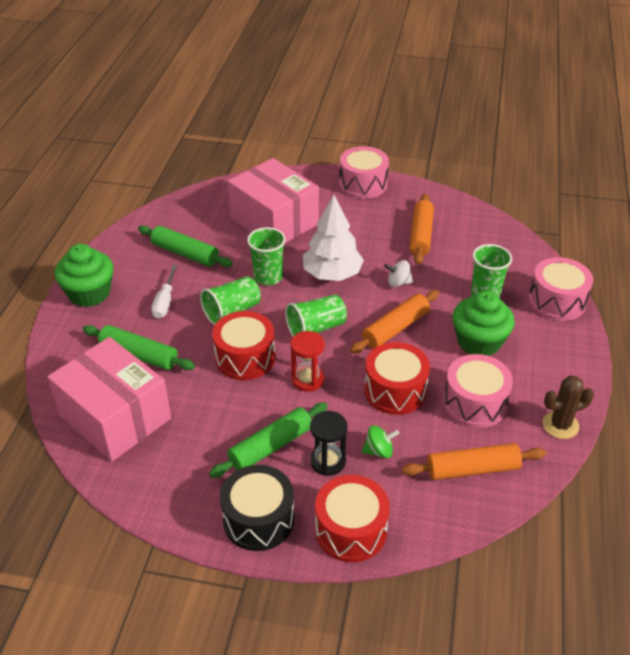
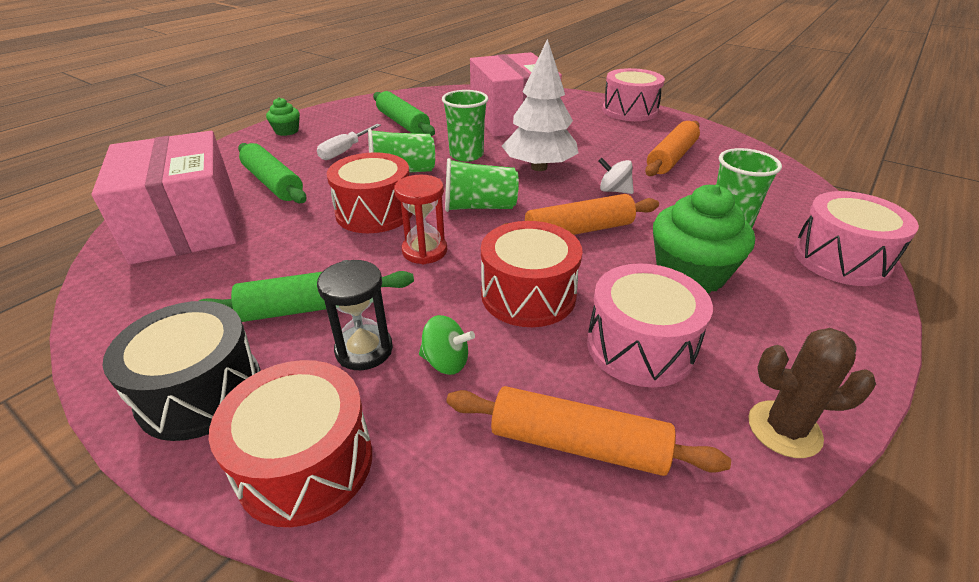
camera: 25 degrees right, 5 degrees down
green cupcake [54,244,114,307] -> green cupcake [266,97,300,136], size x0.52

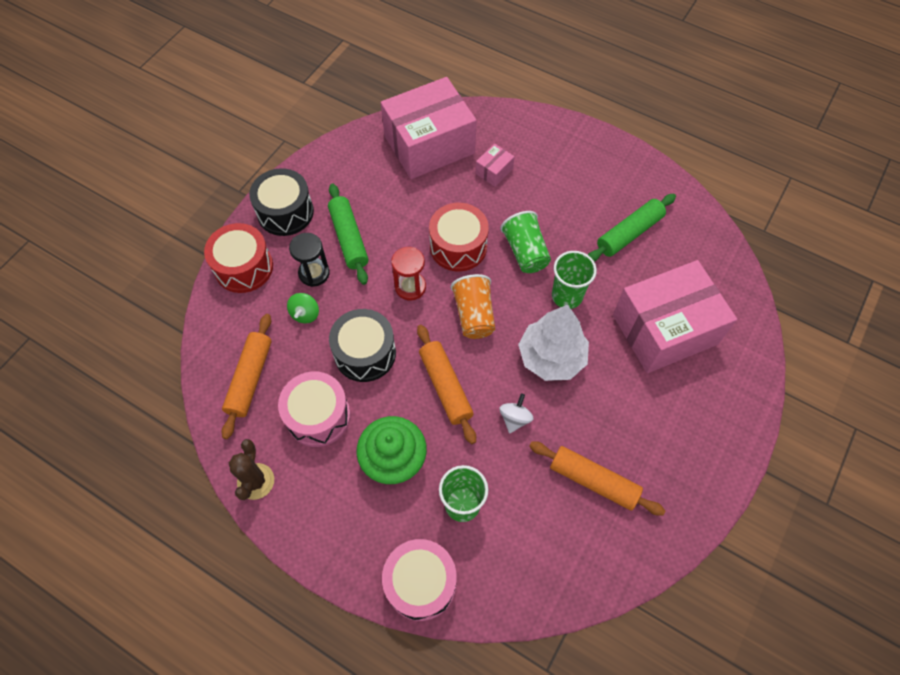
camera: 85 degrees right, 25 degrees up
green rolling pin [238,143,307,203] -> pink box [476,144,515,187]
green cupcake [266,97,300,136] -> none
white screwdriver [317,124,381,160] -> none
green cup [445,158,519,212] -> orange cup [451,274,495,339]
red drum [481,221,583,327] -> black drum [329,309,396,382]
pink drum [602,68,665,121] -> none

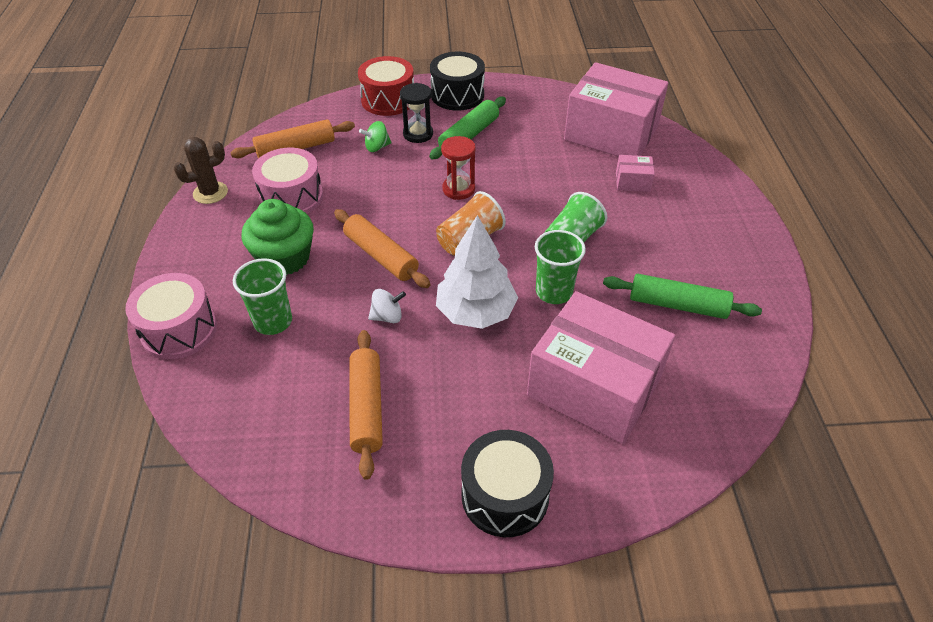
camera: 55 degrees right, 15 degrees down
black drum [329,309,396,382] -> black drum moved to [461,430,554,537]
orange rolling pin [417,325,476,444] -> orange rolling pin turned 75 degrees counterclockwise [334,209,431,288]
red drum [429,203,489,271] -> none

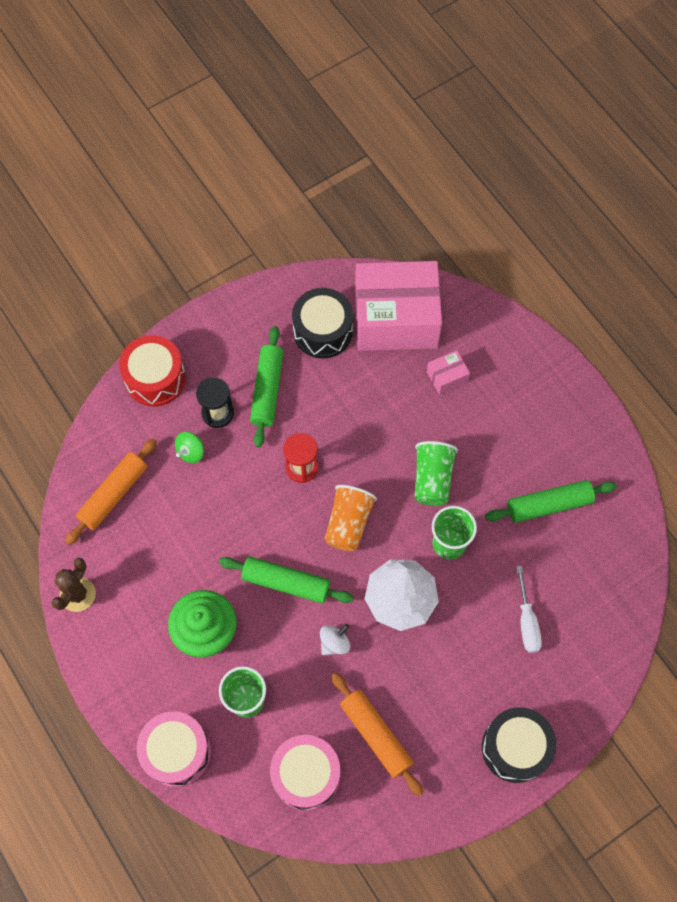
camera: 30 degrees left, 20 degrees up
pink drum [252,148,323,214] -> pink drum moved to [270,735,340,811]
orange rolling pin [334,209,431,288] -> green rolling pin [219,556,354,604]
black drum [430,52,485,111] -> black drum moved to [292,288,353,359]
pink box [527,291,675,444] -> white screwdriver [516,566,542,653]

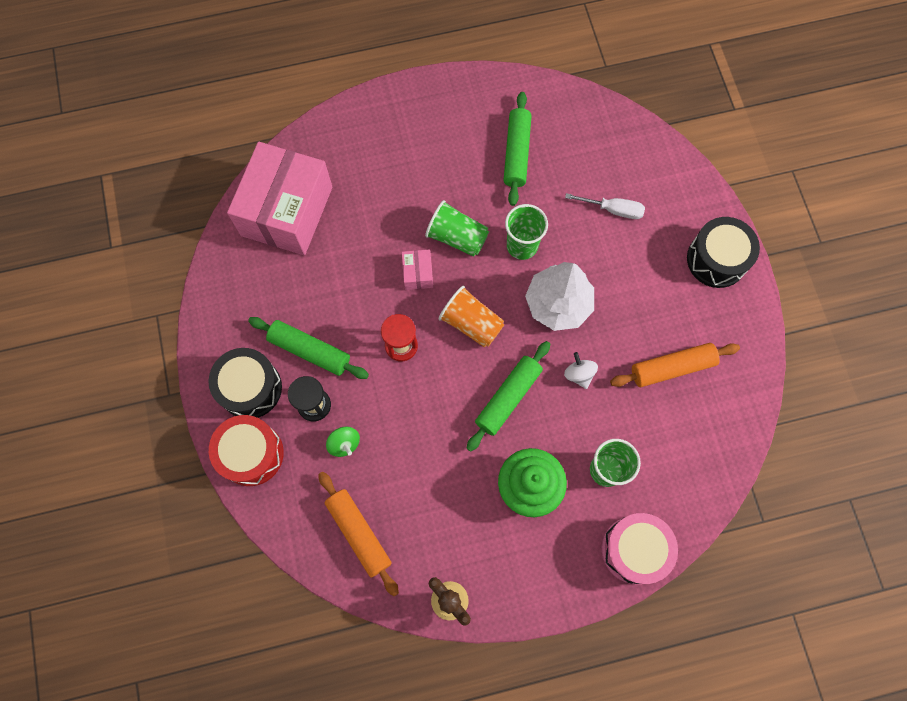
camera: 70 degrees left, 5 degrees up
pink drum [270,735,340,811] -> none
black drum [292,288,353,359] -> black drum moved to [209,348,282,418]
pink box [427,350,470,395] -> pink box moved to [402,249,433,290]

